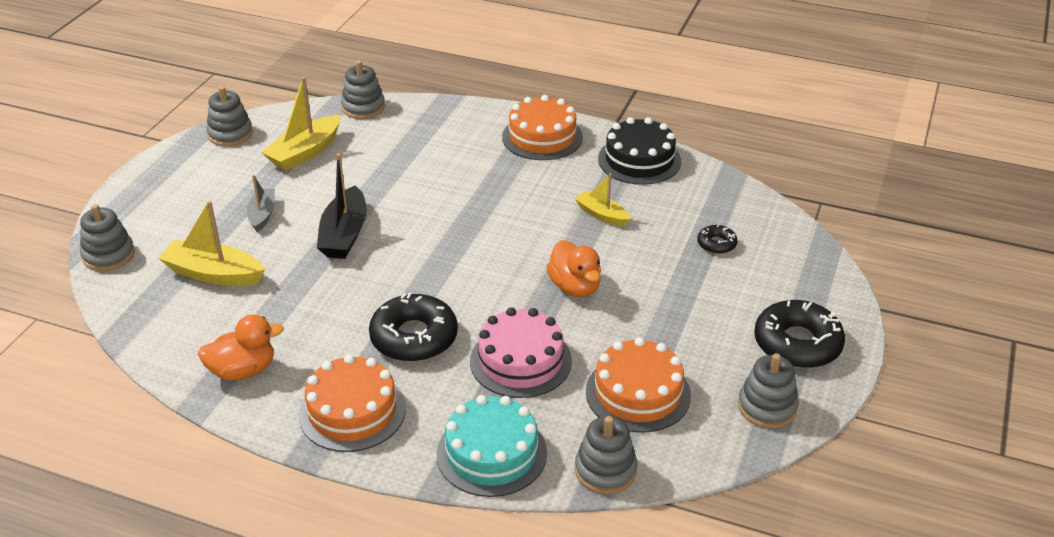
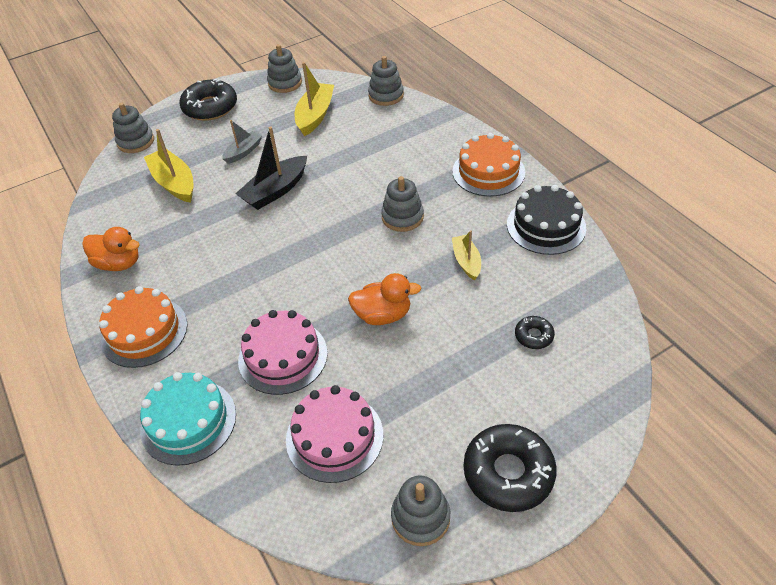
camera: 40 degrees right, 10 degrees up
yellow boat [262,77,341,171] -> yellow boat turned 120 degrees clockwise [295,62,334,136]
black donut [369,293,458,362] -> black donut moved to [180,79,237,121]
orange duck [547,240,601,297] -> orange duck turned 105 degrees counterclockwise [348,273,421,325]
grey stacking toy [575,416,638,494] -> grey stacking toy moved to [381,176,424,232]
orange cake [586,337,691,433] -> pink cake [286,385,383,483]

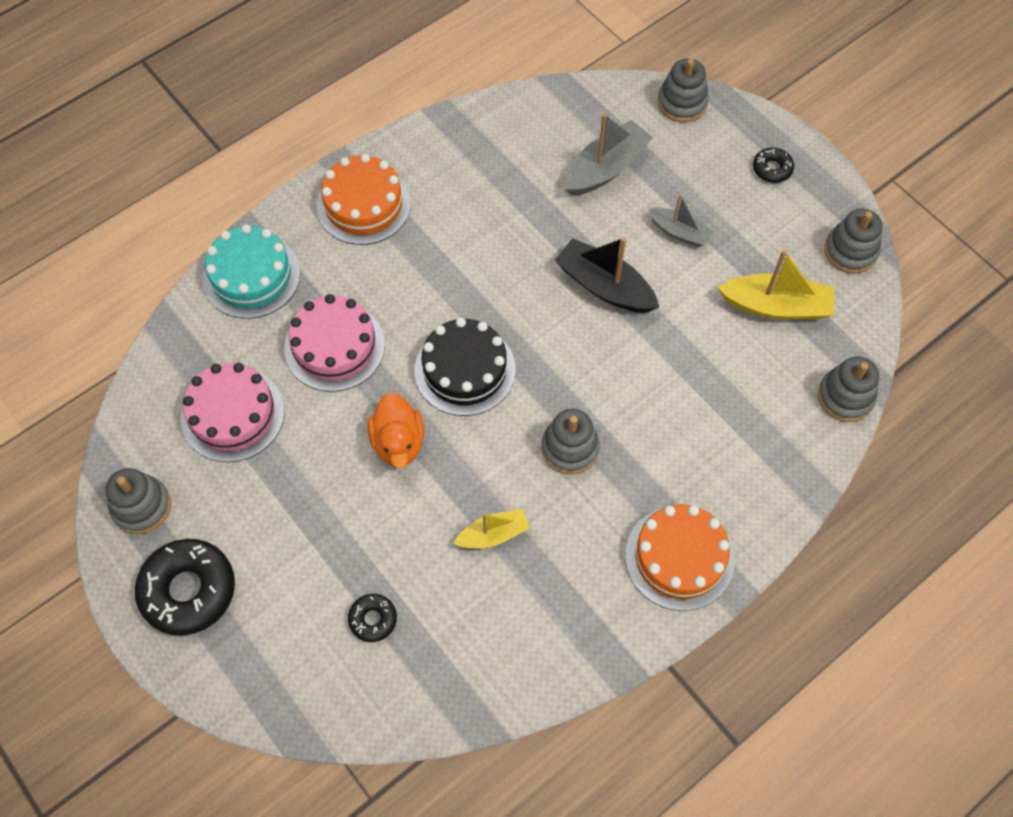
camera: 80 degrees right, 15 degrees up
orange duck [82,227,140,271] -> none
yellow boat [144,129,194,203] -> grey boat [565,113,653,196]
black donut [180,79,237,121] -> black donut [753,147,794,183], size x0.49
black cake [507,185,586,255] -> black cake moved to [414,318,515,416]

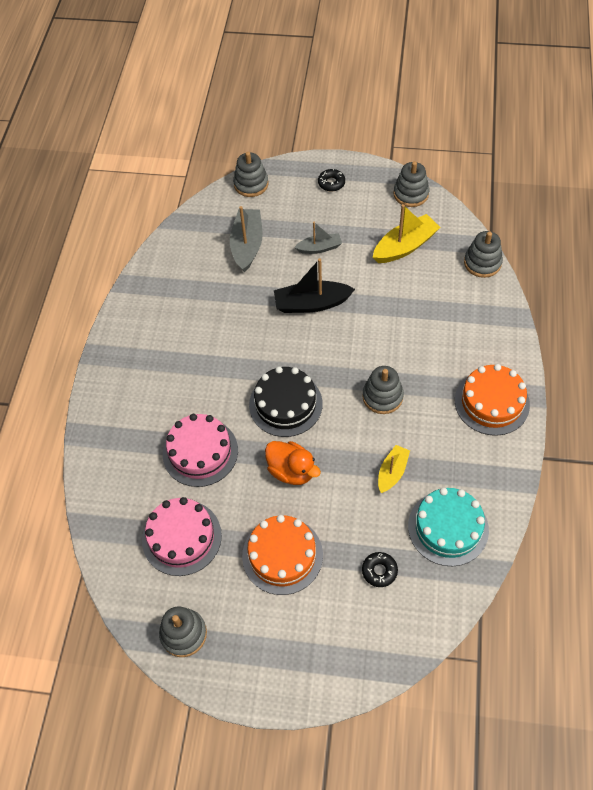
camera: 40 degrees left, 5 degrees down
black donut [135,539,235,636] -> none
turquoise cake [202,224,300,319] -> turquoise cake moved to [408,488,489,566]
orange cake [316,154,411,245] -> orange cake moved to [242,515,323,595]

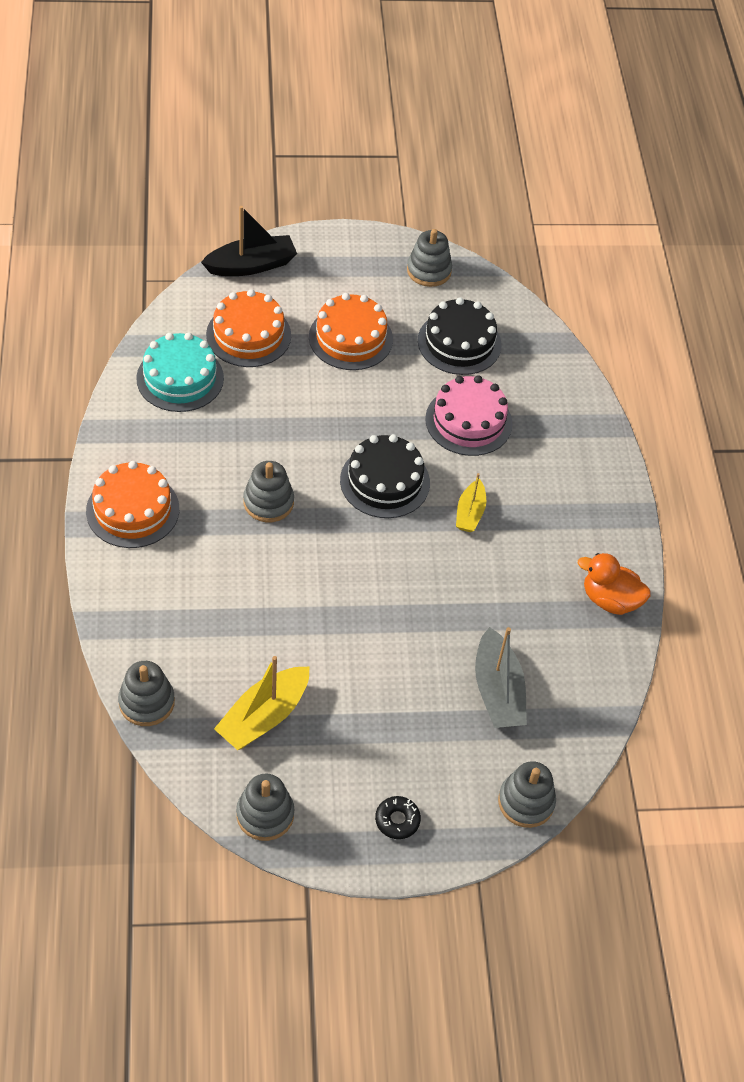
camera: 160 degrees right, 5 degrees down
pink cake [142,497,222,576] -> black cake [418,297,501,375]
orange duck [265,441,321,485] -> orange duck moved to [578,553,651,615]
black boat [274,258,355,313] -> black boat moved to [201,206,297,276]
grey boat [294,222,342,254] -> none
black donut [362,552,398,587] -> orange cake [206,289,291,367]
yellow boat [378,445,410,493] -> yellow boat moved to [456,473,486,532]

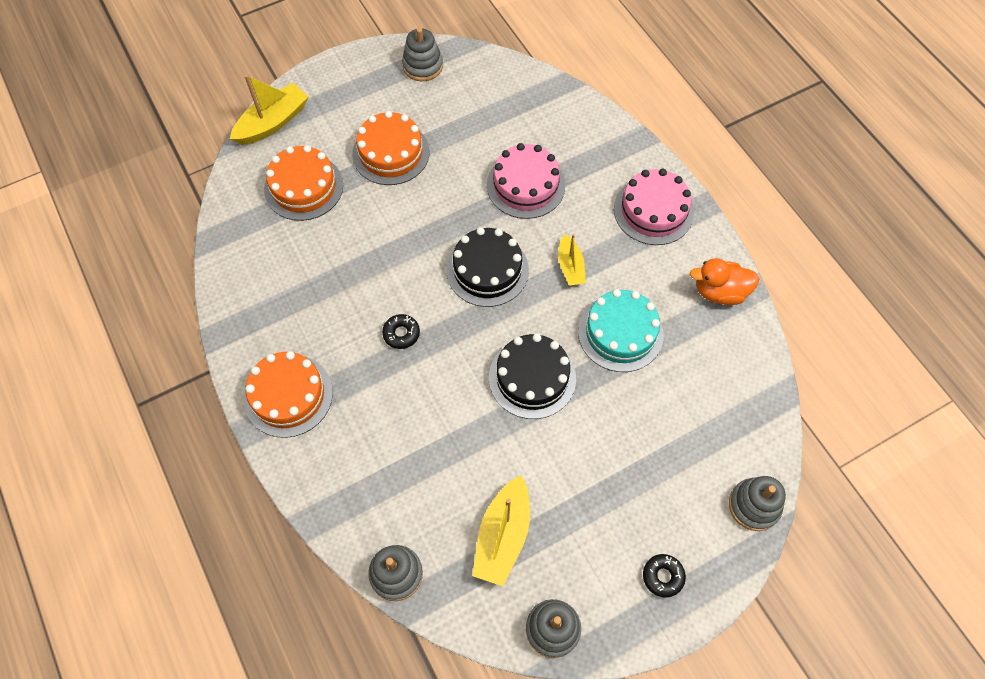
camera: 20 degrees left, 10 degrees up
turquoise cake [136,332,224,412] -> turquoise cake moved to [578,289,664,372]
black boat [201,206,297,276] -> yellow boat [230,74,309,145]
grey stacking toy [243,461,294,522] -> black donut [382,314,420,349]
black cake [418,297,501,375] -> black cake moved to [489,334,576,419]
grey boat [475,627,527,728] -> none
none -> pink cake [614,169,694,245]

